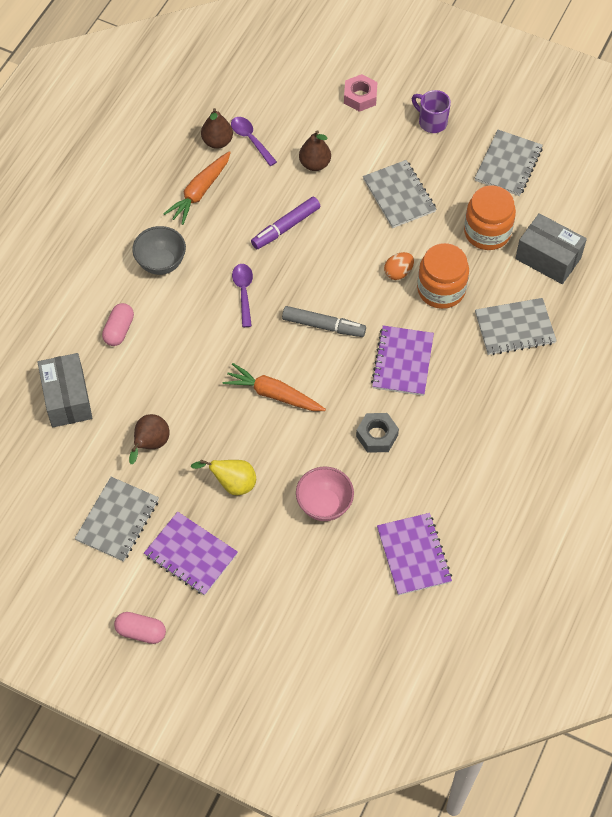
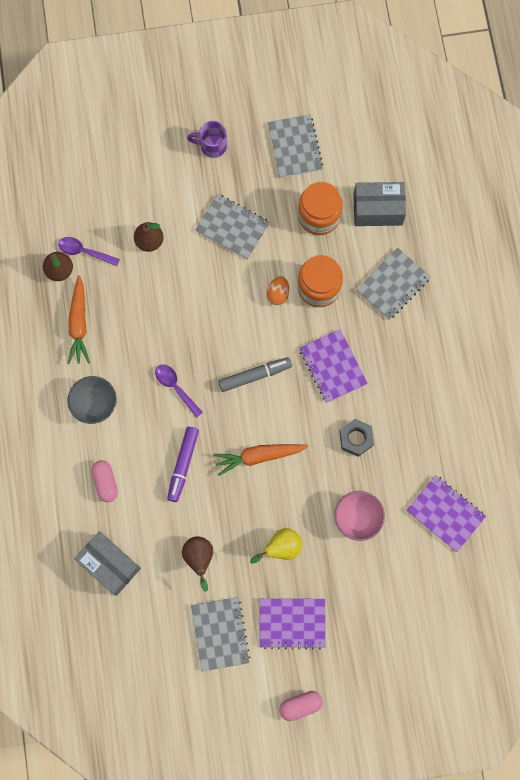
camera: 35 degrees left, 15 degrees up
purple marker [251,197,320,249] -> purple marker moved to [167,427,199,502]
pink nut [344,74,377,112] -> none

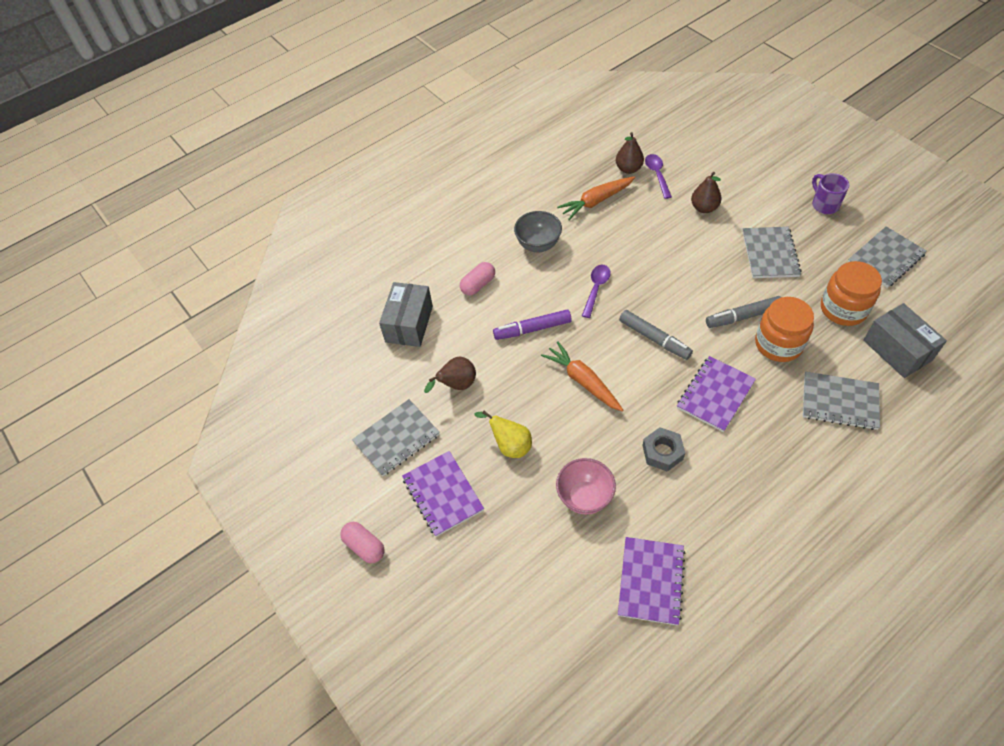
camera: 65 degrees right, 20 degrees down
orange egg [267,276,289,305] -> grey marker [706,296,781,328]

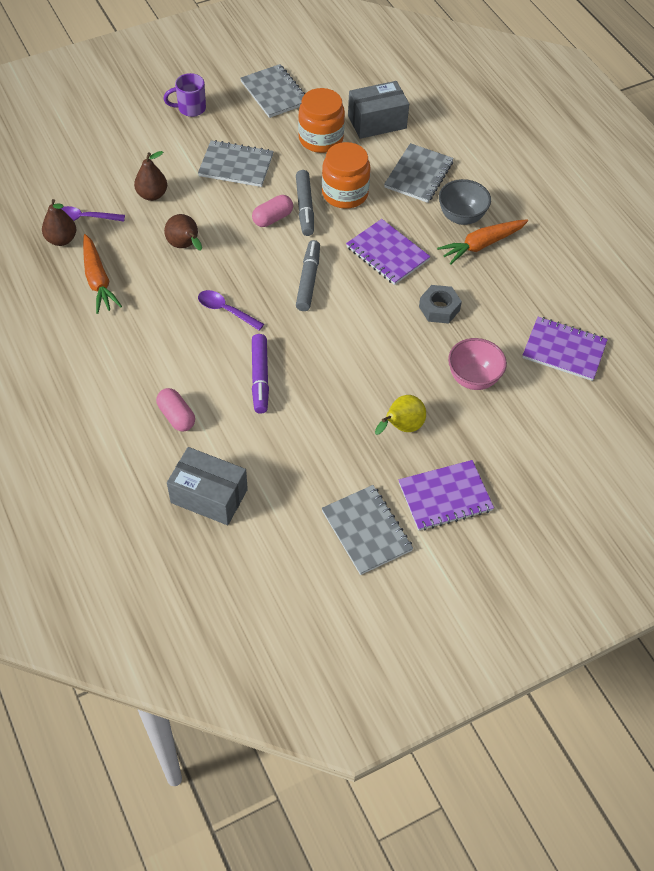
camera: 85 degrees left, 0 degrees up
pink capsule [340,522,384,563] -> pink capsule moved to [252,195,293,227]
brown pear [424,357,476,393] -> brown pear moved to [164,214,202,250]
grey bowl [514,211,562,252] -> grey bowl moved to [439,179,491,225]
orange carrot [541,341,623,412] -> orange carrot moved to [437,219,528,265]
grey marker [619,310,693,360] -> grey marker turned 45 degrees counterclockwise [296,240,320,311]

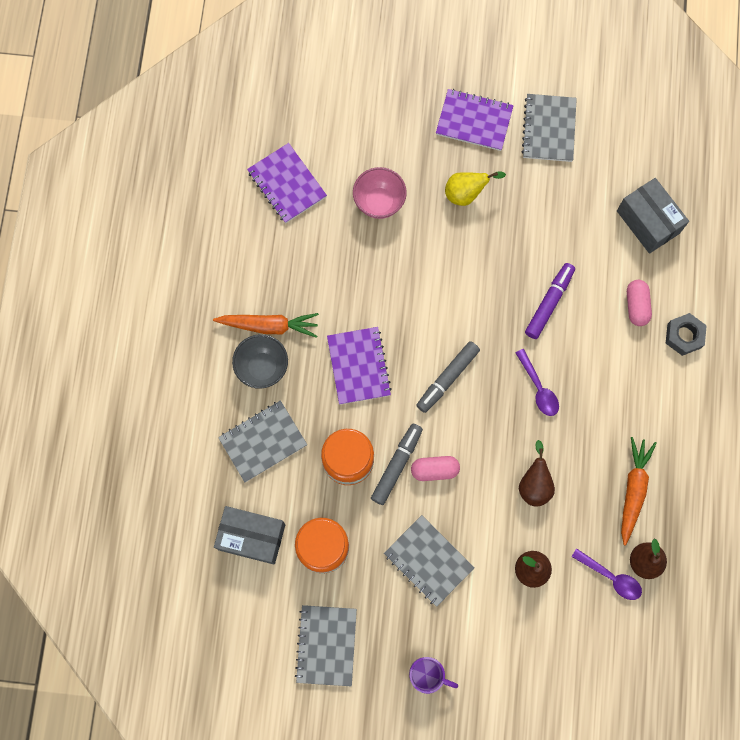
camera: 145 degrees left, 20 degrees up
grey nut [419,285,462,324] -> grey nut moved to [666,313,707,356]

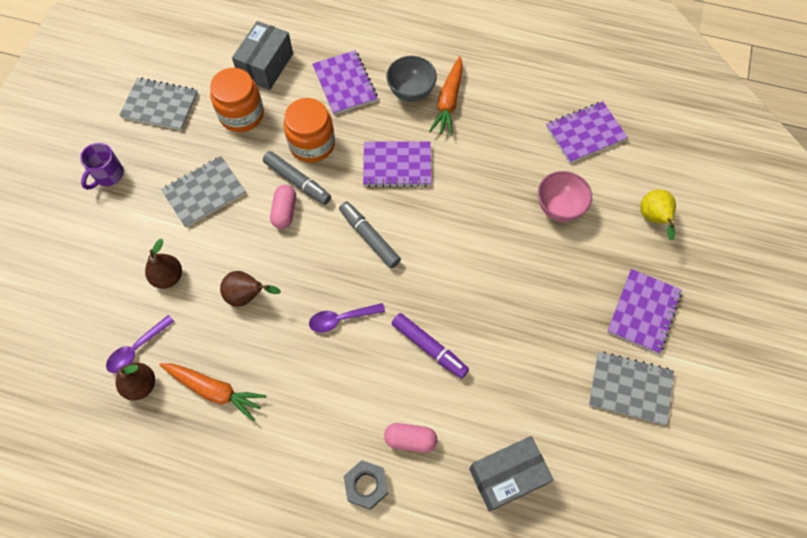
camera: 100 degrees right, 10 degrees down
grey notebook [218,400,307,482] -> purple notebook [312,50,378,115]
yellow pear [445,171,506,206] -> yellow pear moved to [640,190,676,240]

